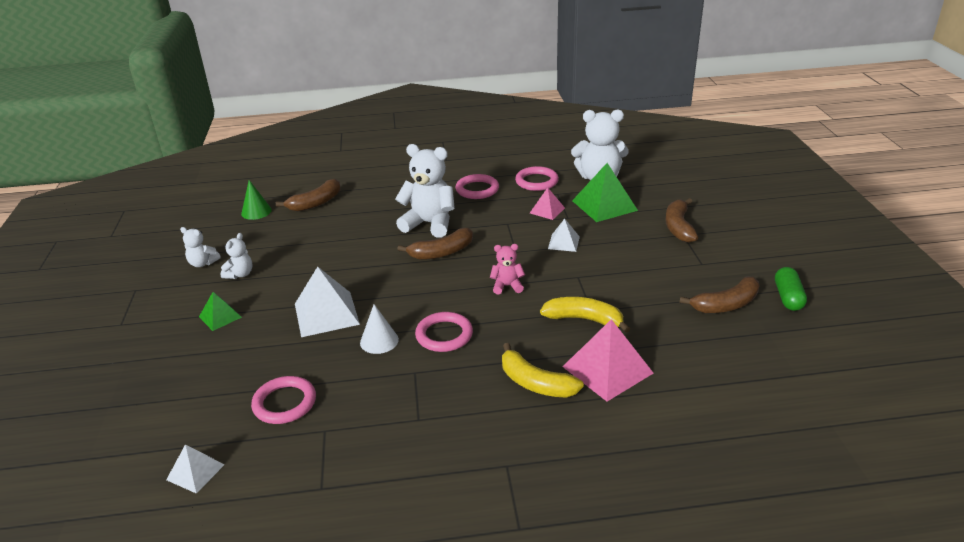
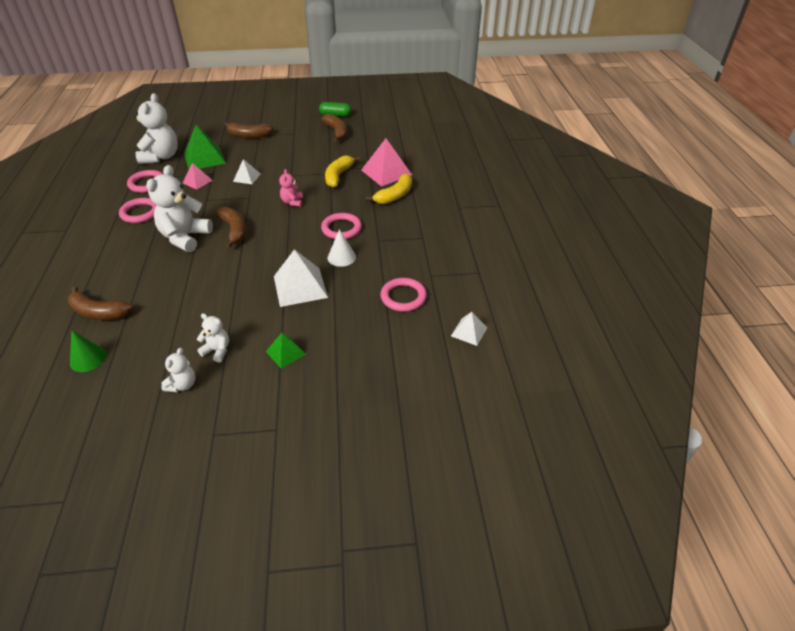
camera: 90 degrees left, 10 degrees up
brown banana [276,179,340,212] -> brown banana turned 150 degrees clockwise [68,286,133,320]

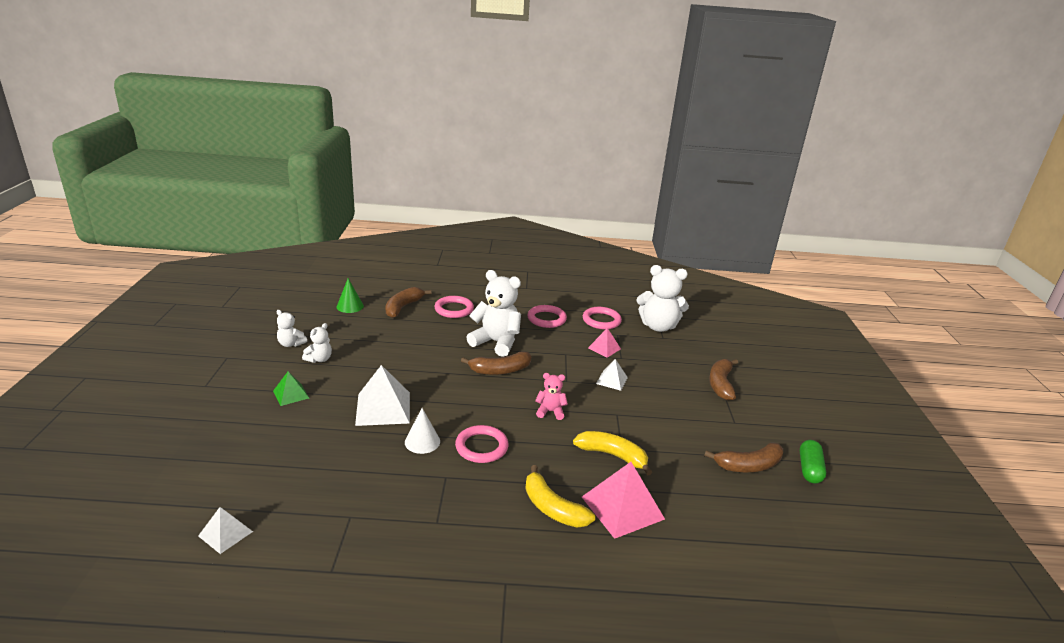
camera: 95 degrees right, 15 degrees down
green pyramid [184,125,226,169] -> none
pink ring [380,278,427,312] -> pink ring moved to [434,296,474,318]

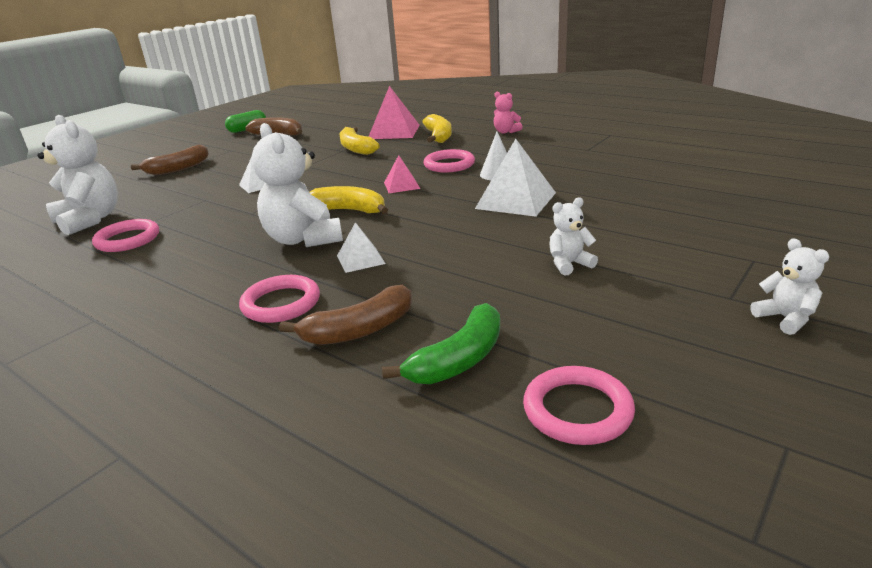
camera: 140 degrees left, 0 degrees up
white pyramid [198,507,253,554] -> white pyramid moved to [337,222,386,273]
green pyramid [273,371,309,406] -> none
white teddy bear [276,310,307,347] -> white teddy bear moved to [750,238,829,335]
green cone [337,278,364,313] -> green banana [382,303,500,384]
brown banana [461,351,531,375] -> yellow banana [310,186,388,214]
pink ring [528,305,567,328] -> pink ring moved to [523,366,635,445]
pink teddy bear [535,373,568,420] -> pink teddy bear moved to [493,91,522,133]
pink pyramid [588,328,621,358] -> pink pyramid moved to [384,155,420,193]

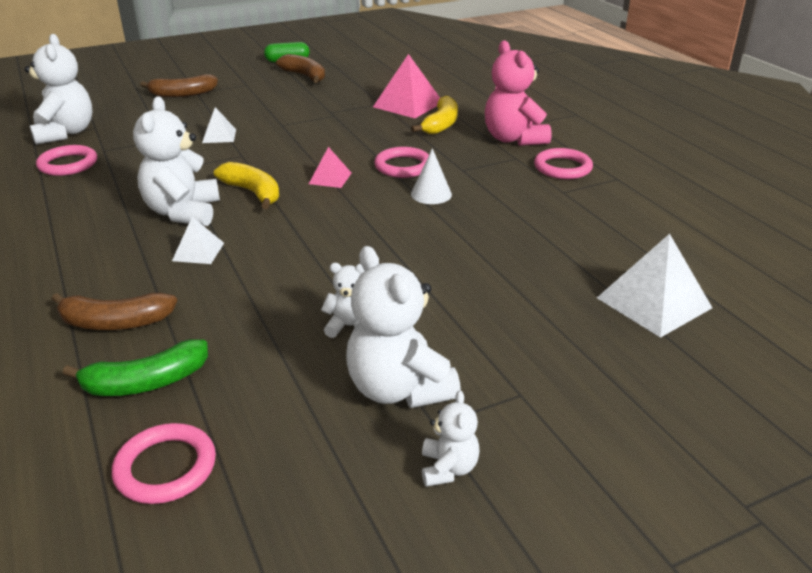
camera: 25 degrees right, 5 degrees up
pink ring [239,275,320,323] -> pink ring moved to [534,148,593,179]
yellow banana [340,127,380,155] -> none
white pyramid [475,139,556,217] -> white pyramid moved to [597,234,712,338]
pink teddy bear [493,91,522,133] -> pink teddy bear [485,41,551,146], size x1.99
none -> white teddy bear [346,246,461,408]

